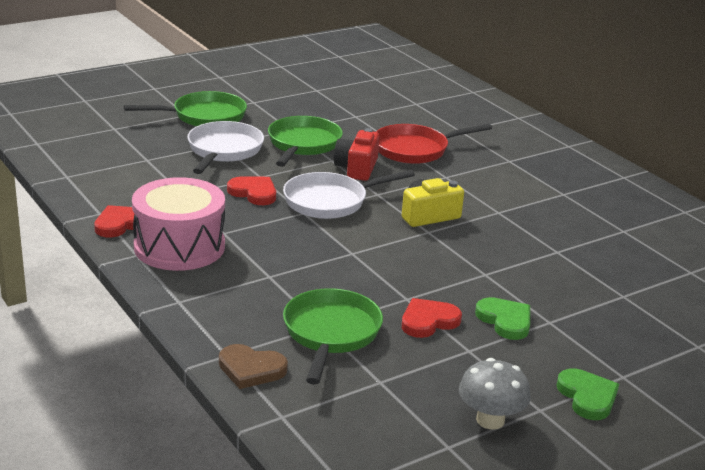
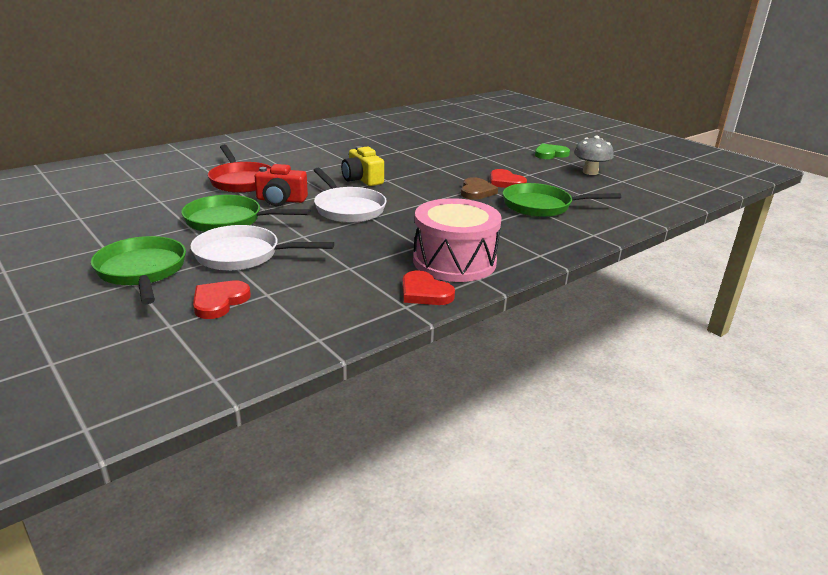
camera: 95 degrees left, 0 degrees up
brown heart [219,344,288,389] -> brown heart moved to [461,177,498,200]
red heart [227,177,276,205] -> red heart moved to [193,281,251,319]
green heart [475,297,530,340] -> none

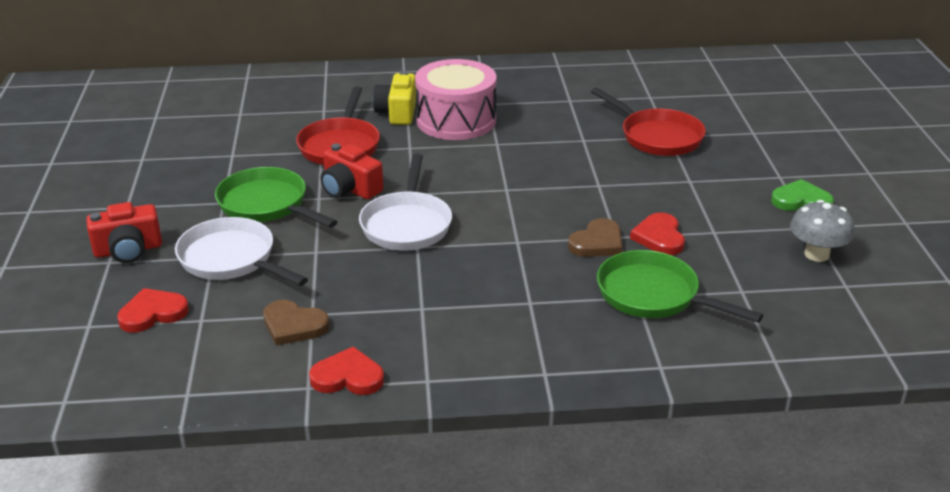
camera: 35 degrees right, 5 degrees up
green pan [91,236,186,304] -> red camera [86,202,162,263]
yellow camera [341,146,384,186] -> yellow camera moved to [373,71,416,125]
red heart [402,270,455,305] -> red heart turned 105 degrees clockwise [309,346,384,395]
pink drum [413,198,502,282] -> pink drum moved to [415,59,497,140]
none -> brown heart [263,300,329,346]
none -> red pan [591,87,706,156]

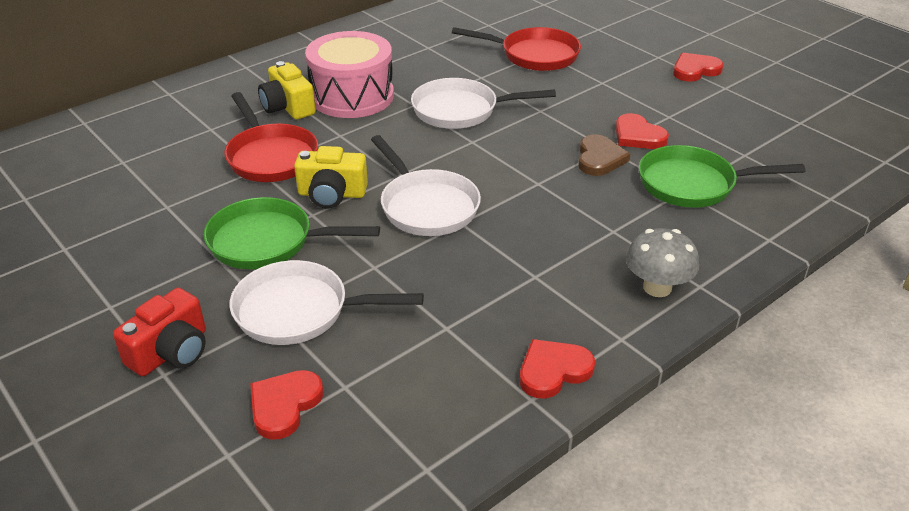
camera: 35 degrees left, 5 degrees up
brown heart [263,300,329,346] -> none
red camera [321,144,383,199] -> yellow camera [294,146,368,209]
green heart [771,179,834,211] -> red heart [673,53,723,82]
grey mushroom [790,200,855,262] -> grey mushroom moved to [626,228,699,297]
none -> white pan [411,78,556,129]

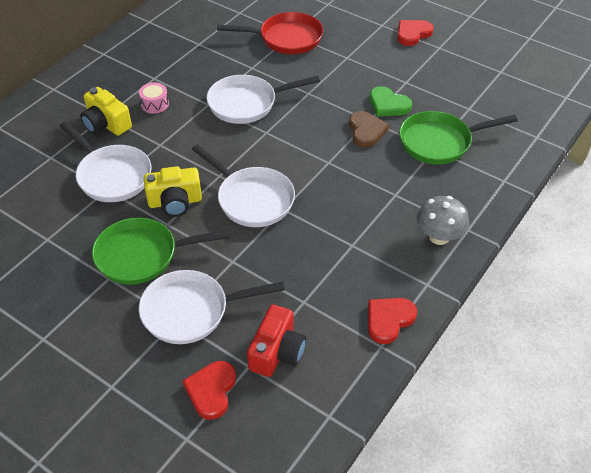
camera: 15 degrees left, 10 degrees up
red camera [113,288,206,376] -> red camera moved to [247,304,306,377]
red pan [224,92,318,182] -> white pan [60,121,152,202]
pink drum [305,31,394,118] -> pink drum [139,83,169,114], size x0.40
red heart [615,113,669,149] -> green heart [369,86,412,116]

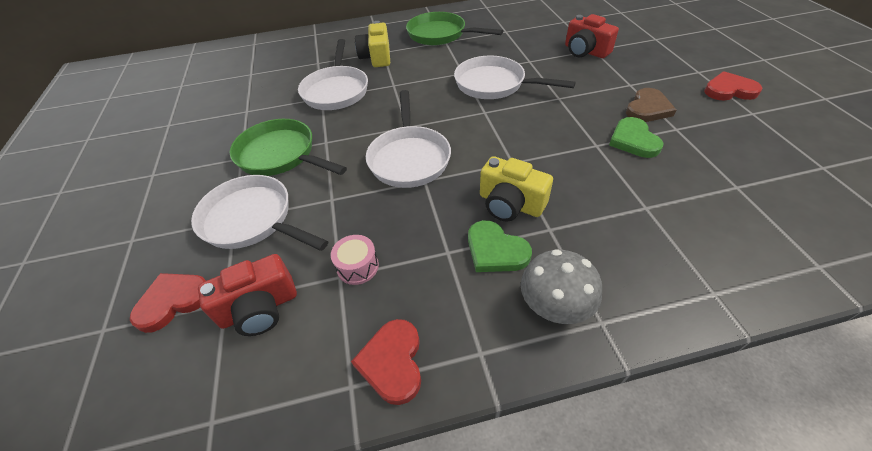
camera: 45 degrees right, 0 degrees up
pink drum [139,83,169,114] -> pink drum moved to [331,235,379,285]
yellow camera [144,166,202,217] -> yellow camera moved to [480,156,553,221]
red pan [217,12,323,54] -> red camera [565,14,619,58]
brown heart [349,111,389,148] -> brown heart moved to [626,88,676,122]
red heart [368,298,417,344] -> red heart turned 90 degrees counterclockwise [351,319,421,405]
green pan [399,111,518,164] -> green pan moved to [406,12,503,45]
none -> green heart [468,220,532,272]

